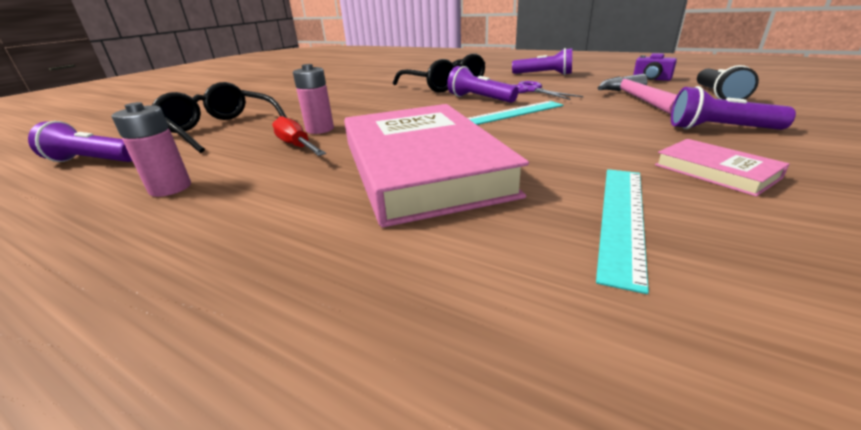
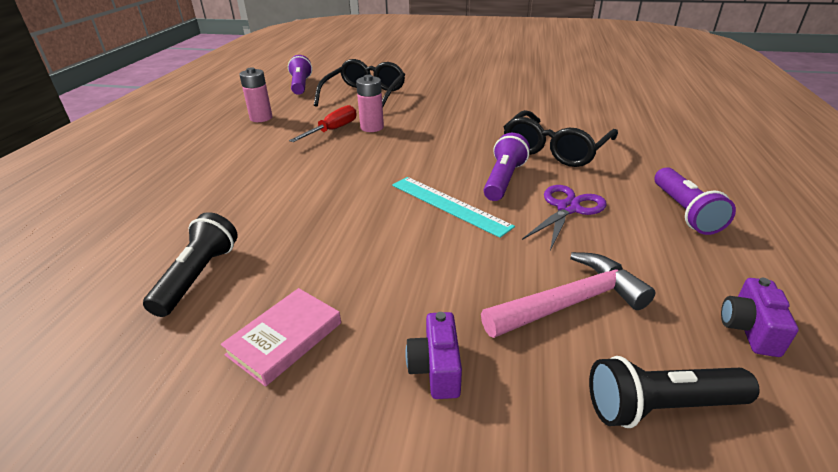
camera: 70 degrees right, 5 degrees up
pink book [344,104,529,228] -> none
turquoise ruler [596,169,649,294] -> black flashlight [143,212,238,317]
purple flashlight [671,86,796,130] -> purple camera [405,312,462,399]

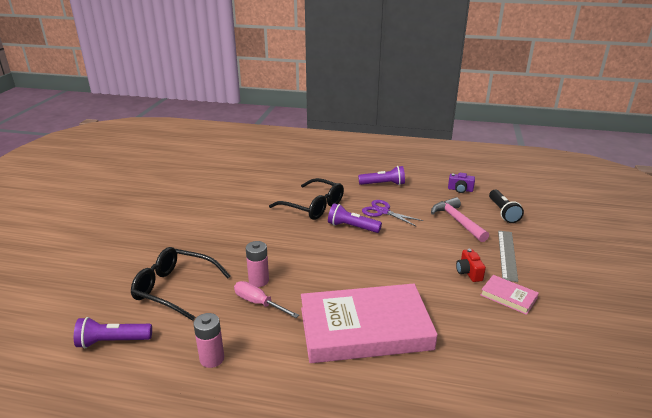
camera: 90 degrees left, 5 degrees down
black flashlight [143,212,238,317] -> none
red screwdriver [289,105,357,142] -> pink screwdriver [234,281,299,318]
turquoise ruler [392,177,515,238] -> none
purple camera [405,312,462,399] -> grey ruler [498,230,518,282]
none -> pink book [301,284,438,363]
none -> red camera [456,249,486,282]

